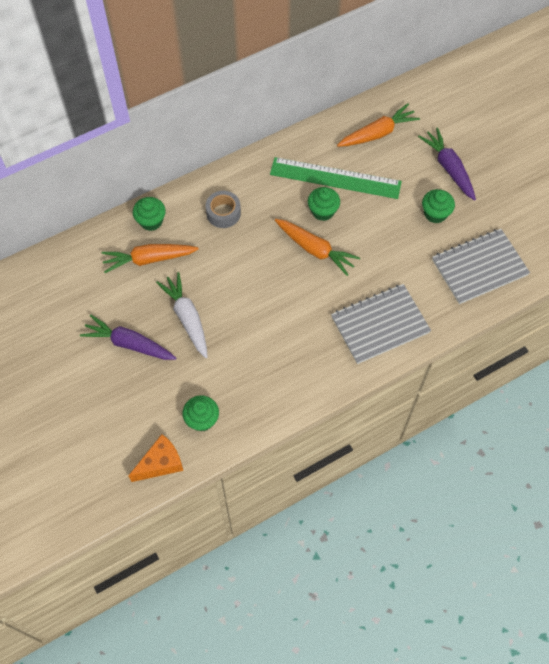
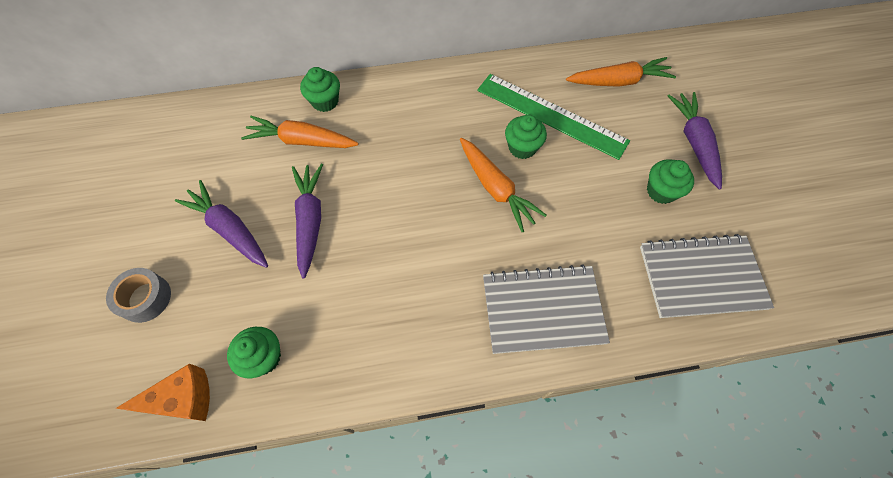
camera: 20 degrees right, 0 degrees up
white carrot [156,272,208,358] -> purple carrot [292,164,323,279]
grey tape [205,191,241,228] -> grey tape moved to [106,268,171,323]

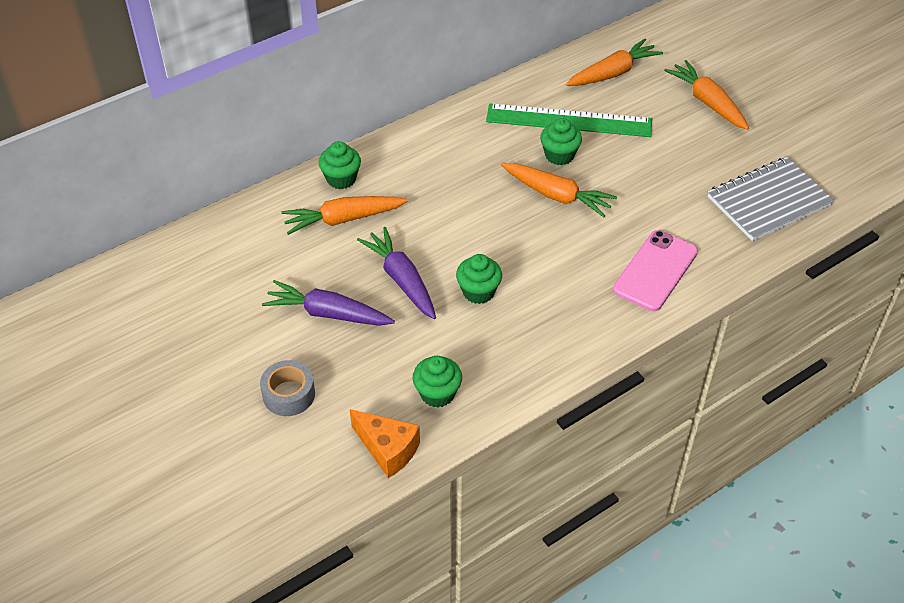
camera: 25 degrees left, 15 degrees down
orange cheese [116,363,210,421] -> orange cheese turned 75 degrees clockwise [350,409,420,478]
grey notebook [483,265,610,354] -> pink phone [613,230,698,311]
green cupcake [647,160,694,204] -> green cupcake moved to [456,254,502,304]
purple carrot [668,92,722,190] -> orange carrot [664,60,749,130]

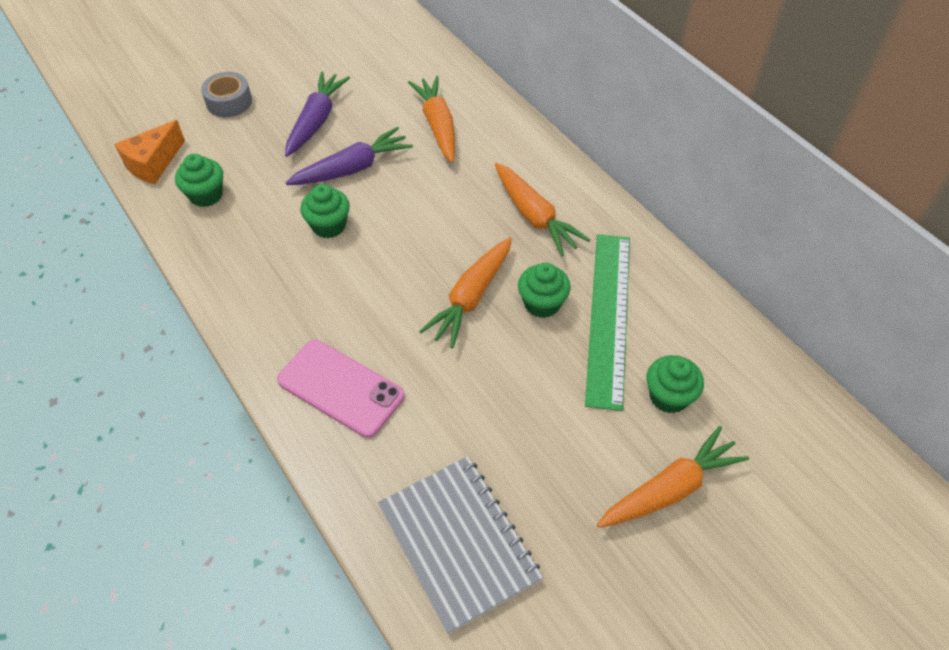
camera: 90 degrees right, 5 degrees up
green cupcake [319,141,361,189] -> green cupcake moved to [647,355,704,413]
orange carrot [566,39,663,86] -> orange carrot moved to [495,163,590,256]

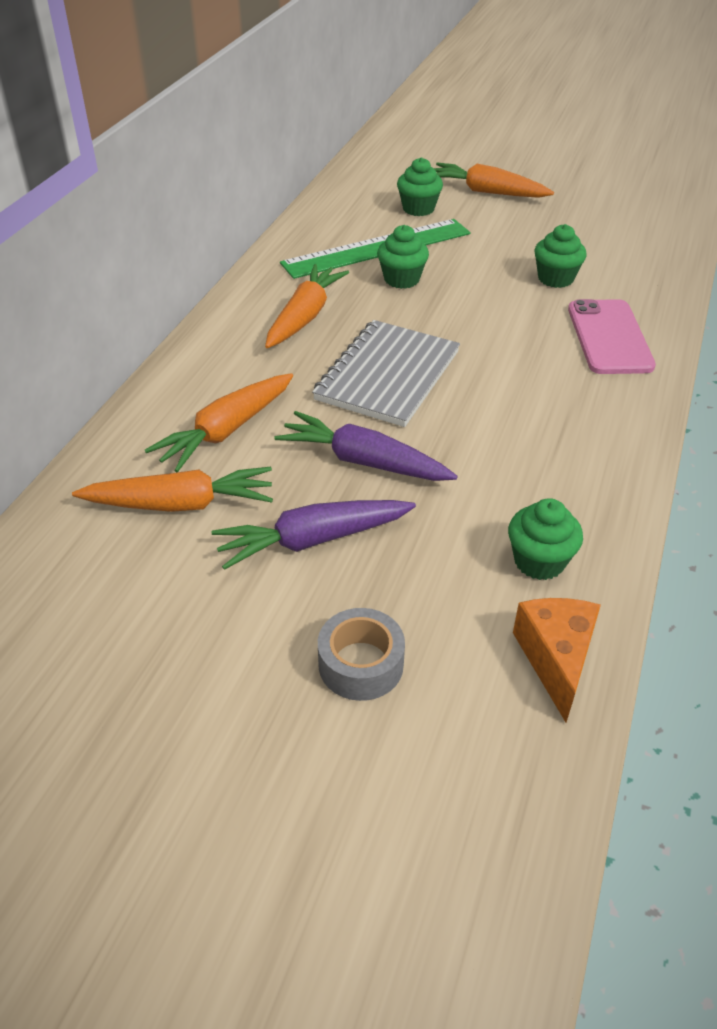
camera: 125 degrees left, 10 degrees down
orange cheese [115,120,185,184] -> orange cheese turned 90 degrees counterclockwise [513,598,601,722]
green cupcake [300,184,350,238] -> green cupcake moved to [534,224,587,288]
grey notebook [378,456,543,634] -> grey notebook moved to [312,320,460,427]
orange carrot [419,237,512,348] -> orange carrot moved to [72,467,273,512]

